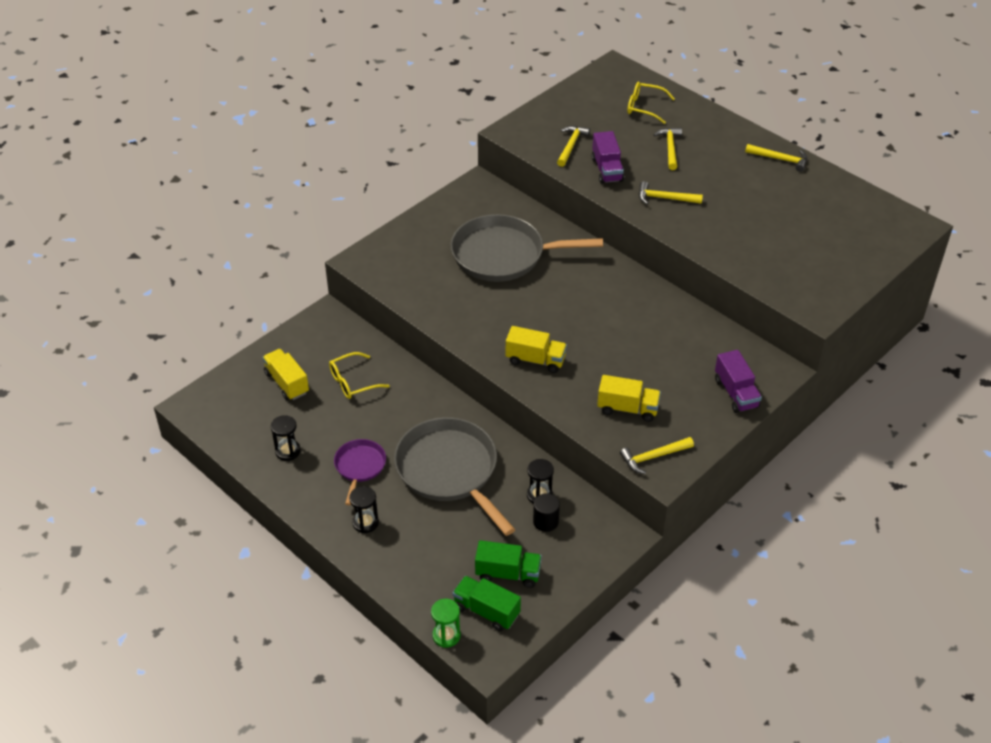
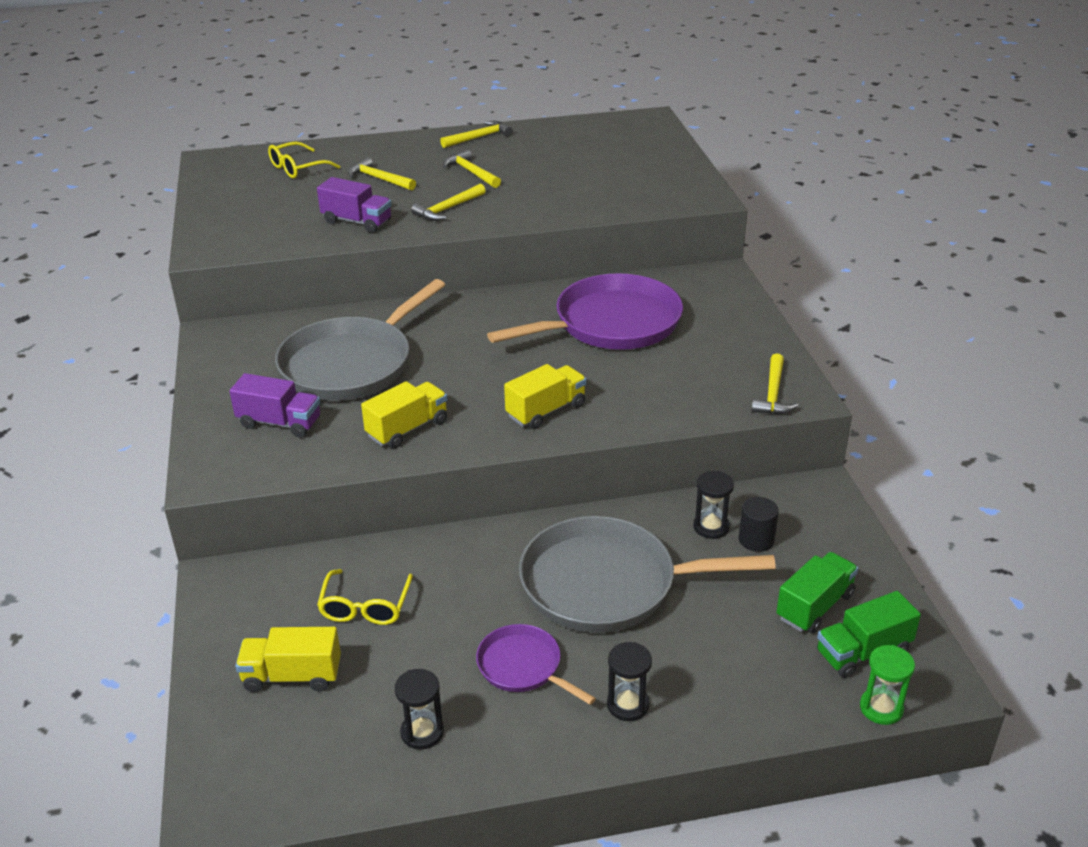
camera: 55 degrees left, 10 degrees down
yellow hammer [557,126,590,167] -> yellow hammer moved to [443,150,501,188]
yellow truck [597,375,661,422] -> yellow truck moved to [361,381,447,448]
purple truck [715,350,762,413] -> purple truck moved to [229,373,320,438]
none -> purple pan [487,273,683,350]

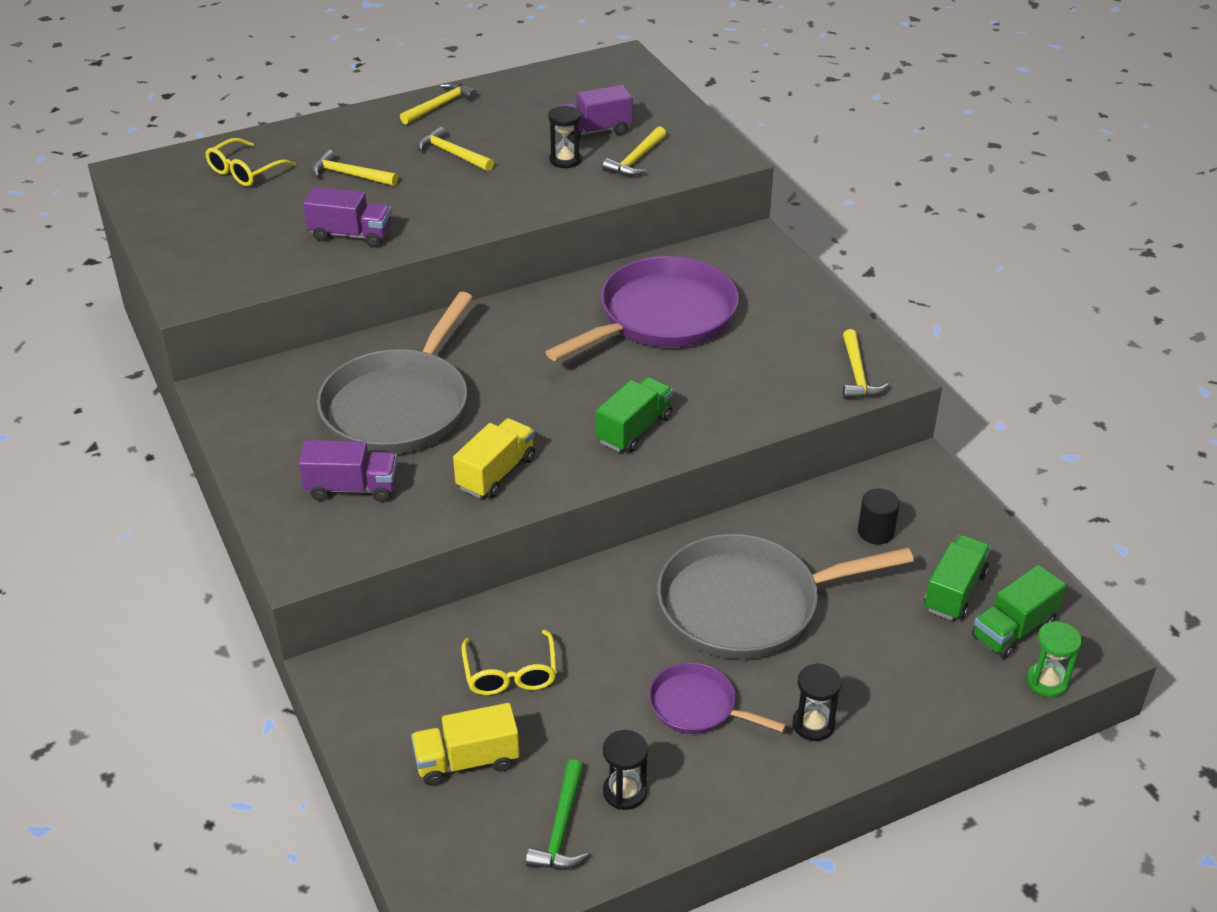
camera: 15 degrees left, 5 degrees up
yellow hammer [411,184,486,221] -> yellow hammer moved to [602,126,666,176]
yellow truck [504,364,586,429] -> green truck [596,377,673,453]
black hourglass [693,471,734,539] -> black hourglass moved to [548,106,582,168]
none -> green hammer [526,760,588,869]
none -> purple truck [557,85,633,143]

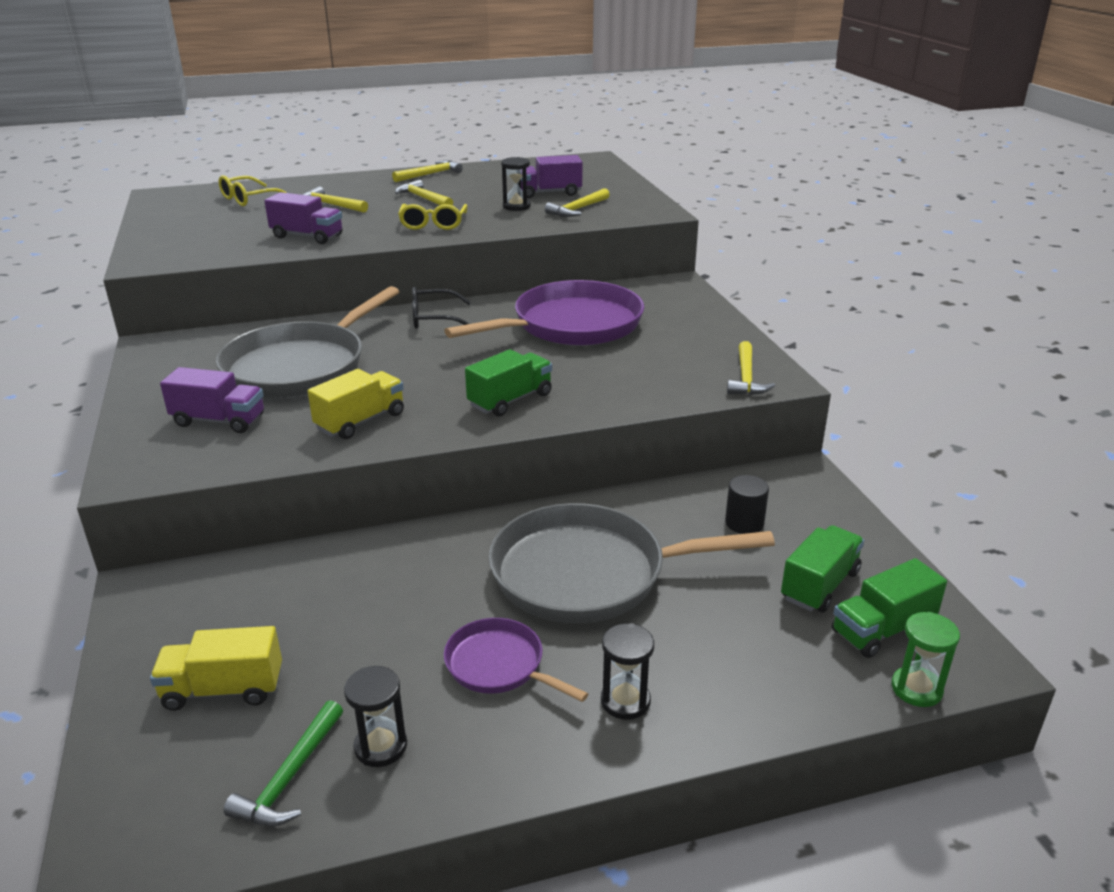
camera: 10 degrees right, 10 degrees down
yellow glasses [461,630,557,695] -> yellow glasses moved to [398,204,468,230]
none -> black glasses [412,287,471,329]

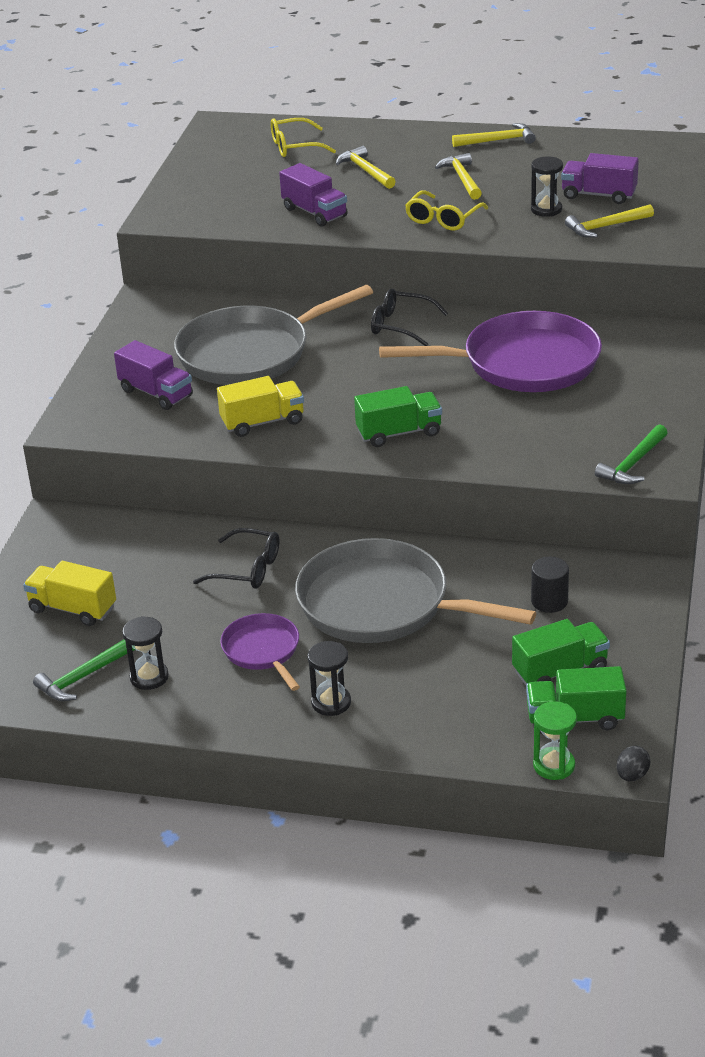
camera: 30 degrees right, 5 degrees up
yellow hammer [727,341,775,395] -> green hammer [595,424,668,484]
none -> black glasses [193,528,280,589]
none -> black egg [617,746,651,781]

